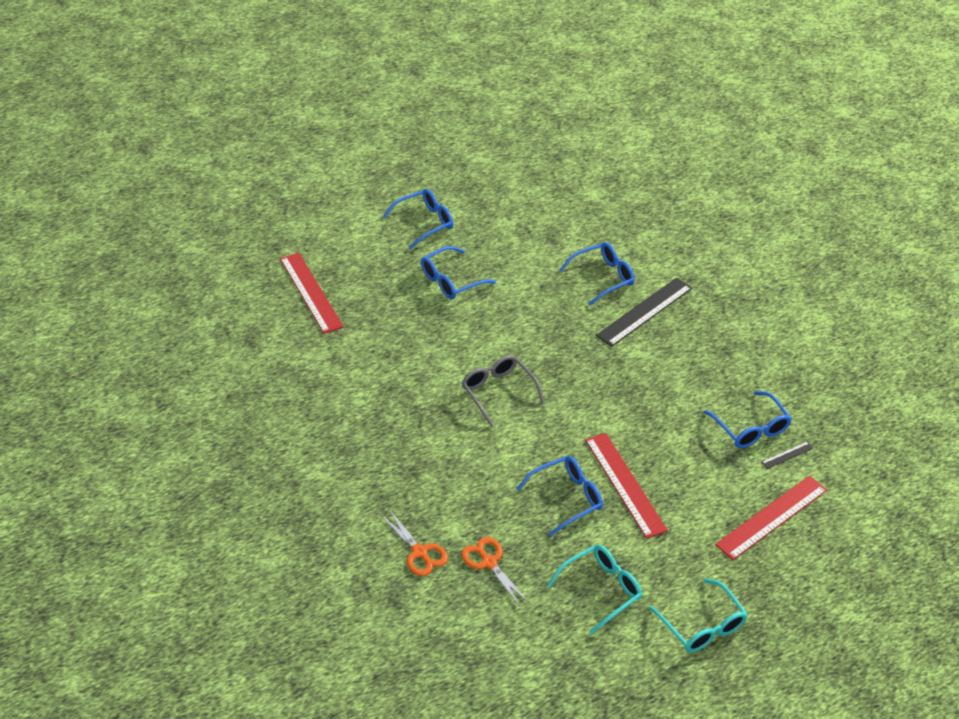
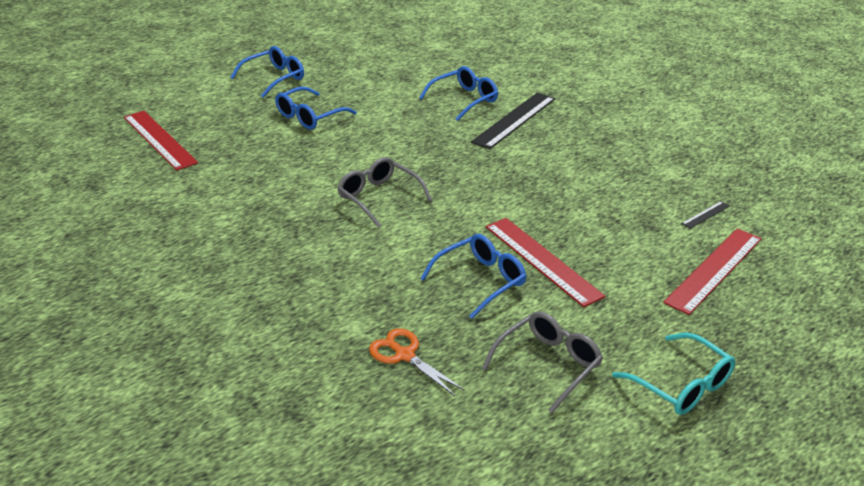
camera: 10 degrees left, 10 degrees down
orange scissors [381,510,448,576] -> none
turquoise glasses [547,545,642,634] -> grey glasses [482,311,603,413]
blue glasses [704,391,792,448] -> none

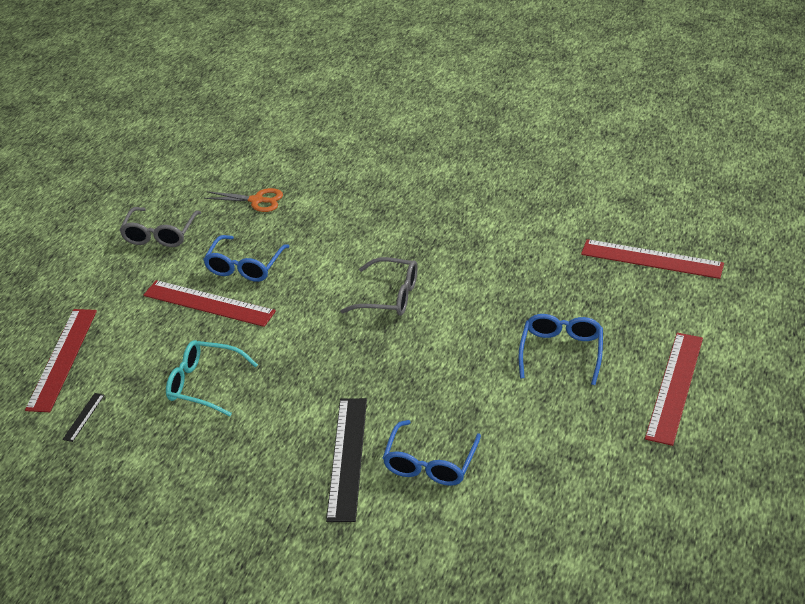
camera: 150 degrees right, 5 degrees up
blue glasses [230,46,304,98] -> red ruler [645,333,703,446]
turquoise glasses [612,332,735,415] -> turquoise glasses moved to [166,340,258,417]

